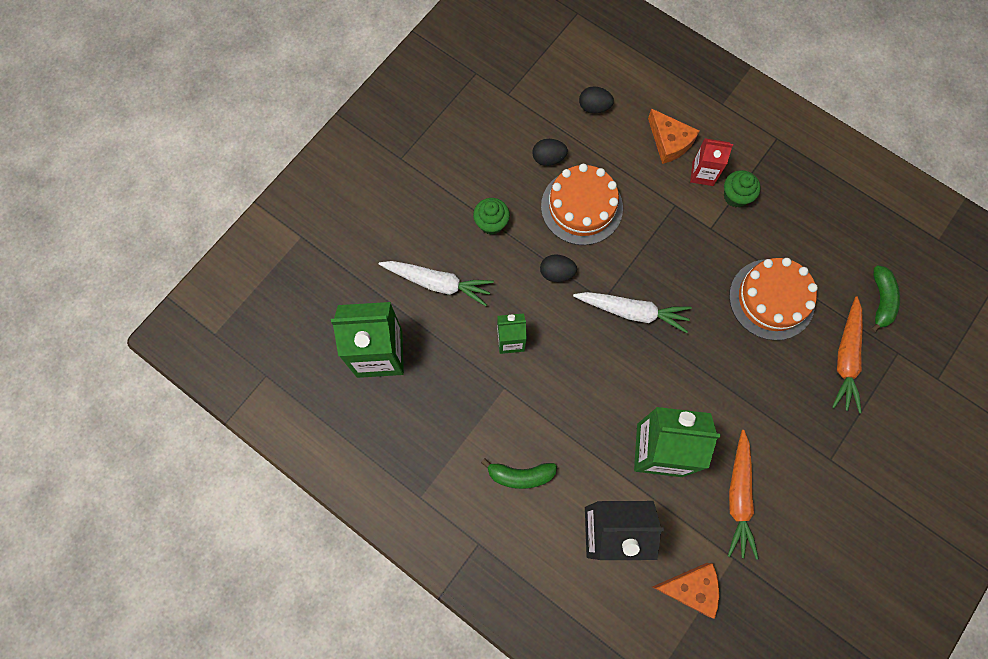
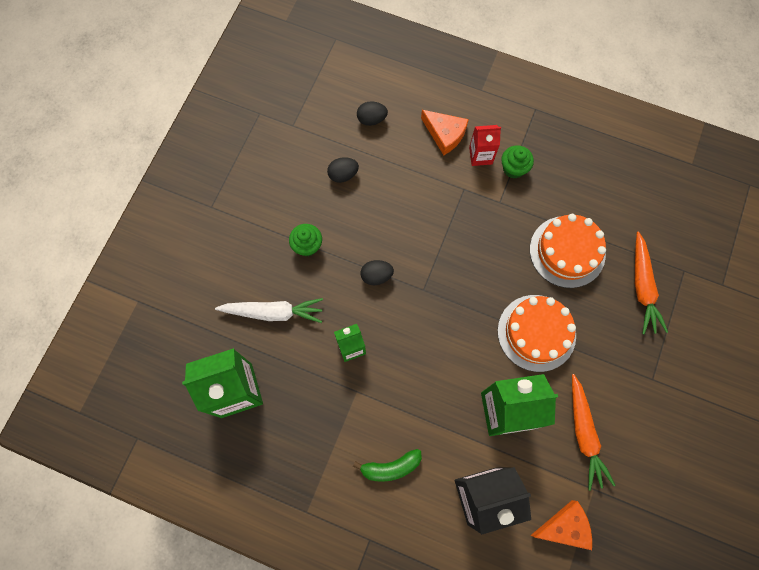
camera: 15 degrees left, 0 degrees up
orange cake [541,164,623,245] -> orange cake moved to [498,295,576,372]
white carrot [573,292,692,333] -> none
green banana [870,265,900,333] -> none

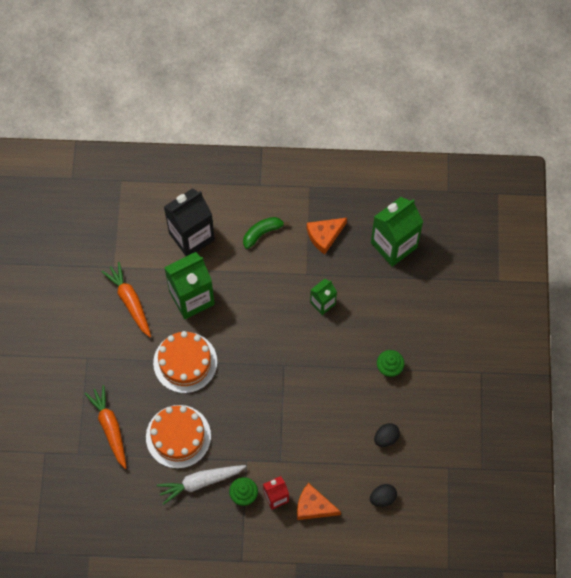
camera: 160 degrees right, 5 degrees down
white carrot [215,298,323,323] -> white carrot moved to [157,465,246,505]
black egg [360,260,394,285] -> none
orange cheese [530,500,592,550] -> orange cheese moved to [307,218,347,254]

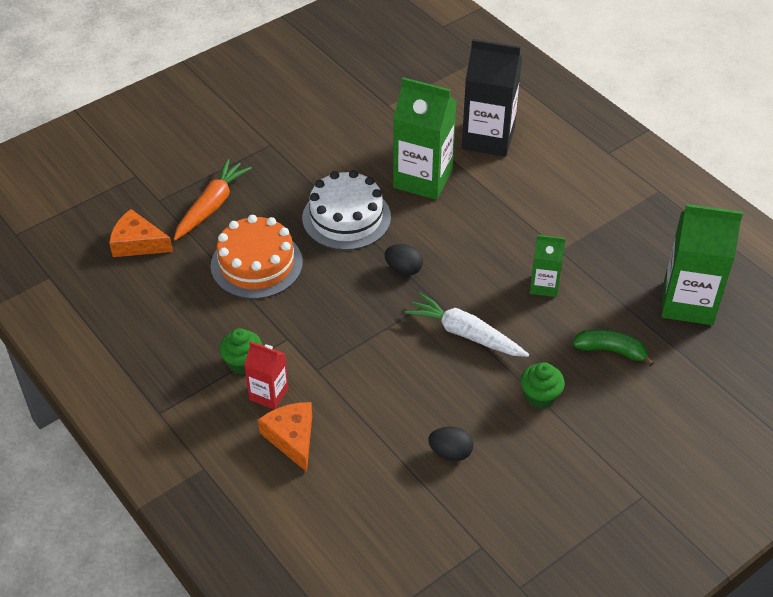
camera: 50 degrees right, 20 degrees down
orange carrot [101,262,151,337] -> none
orange cake [153,331,217,393] -> white cake [302,170,391,250]
white carrot [157,465,246,505] -> white carrot moved to [405,292,529,357]
green banana [243,217,289,249] -> green banana moved to [573,329,654,367]
orange cheese [307,218,347,254] -> orange cheese moved to [109,209,173,257]
black egg [370,484,397,507] -> black egg moved to [385,244,423,276]

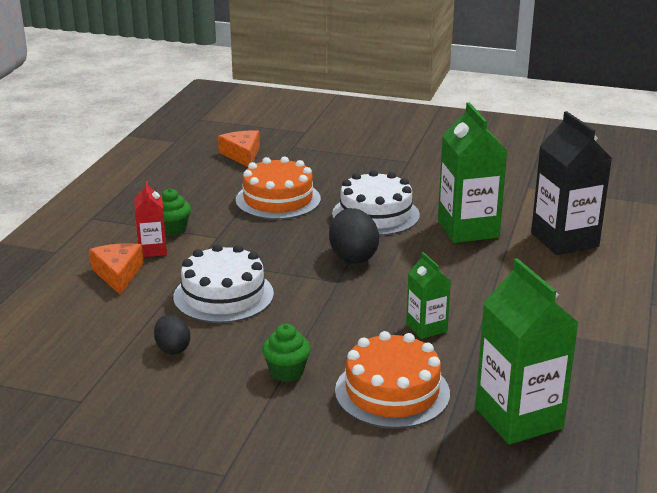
camera: 55 degrees right, 20 degrees down
orange carrot [174,159,252,240] -> none
orange cheese [258,402,312,472] -> orange cheese turned 45 degrees counterclockwise [89,243,144,295]
black egg [385,244,423,276] -> black egg [329,208,379,264], size x1.62
white carrot [405,292,529,357] -> none
green banana [573,329,654,367] -> orange cake [335,331,450,429]
none -> white cake [173,244,274,323]

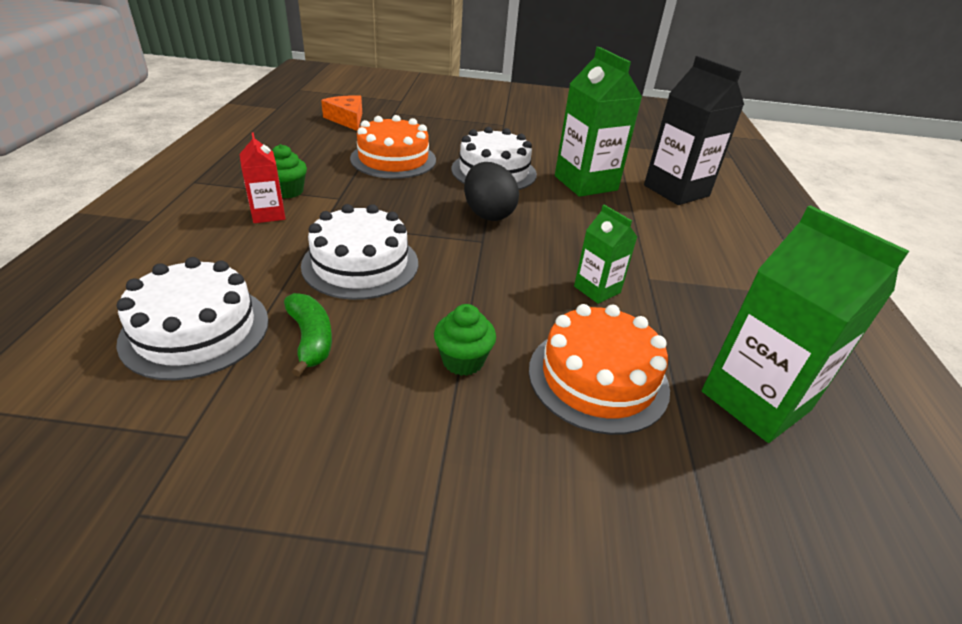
camera: 15 degrees left, 10 degrees up
orange cheese [89,243,144,295] -> none
black egg [154,315,191,355] -> green banana [284,293,332,377]
none -> white cake [116,257,269,380]

